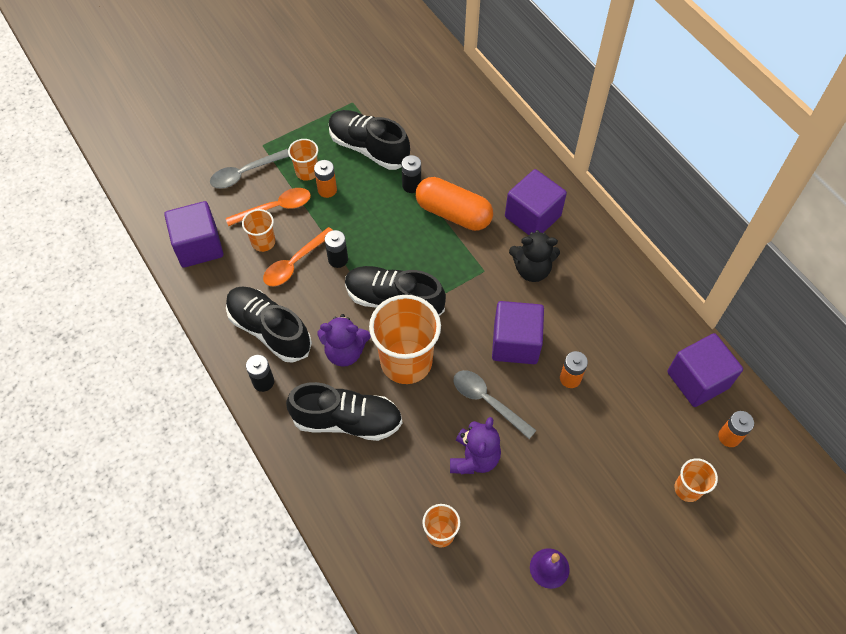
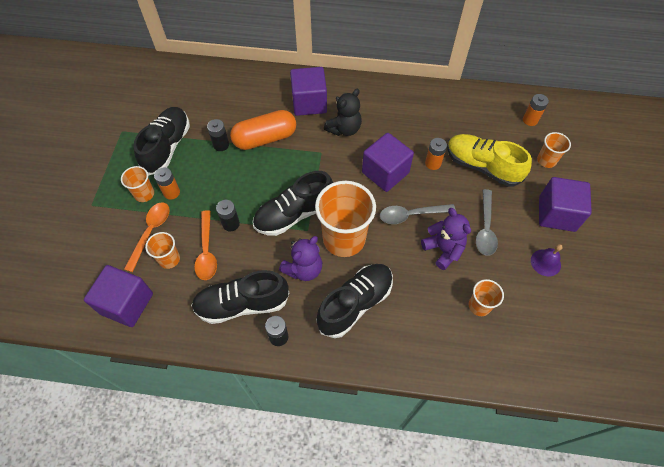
camera: 50 degrees left, 0 degrees up
grey spoon [210,149,289,188] -> grey spoon moved to [476,189,498,256]
black shoe [329,110,410,170] -> black shoe turned 120 degrees clockwise [133,107,190,175]
purple cube [667,333,743,407] -> purple cube moved to [539,177,592,232]
none -> yellow shoe [447,134,532,187]

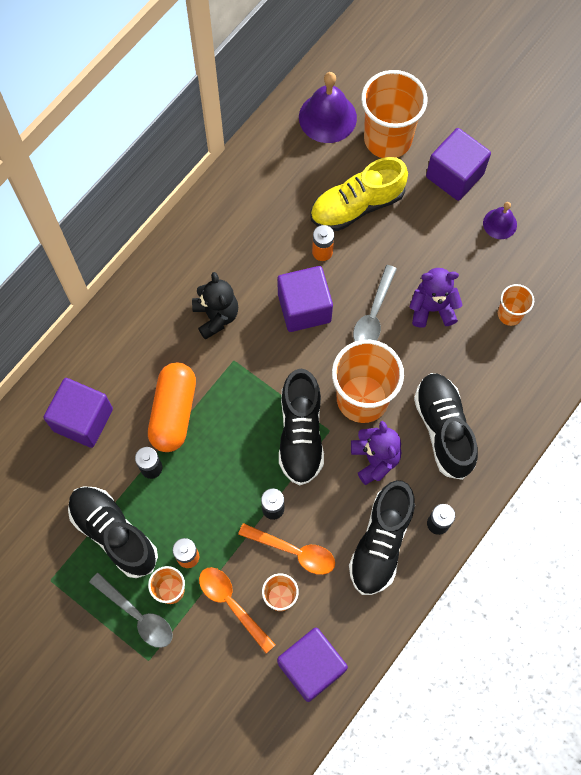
camera: 60 degrees left, 10 degrees up
purple cube [290,67,327,116] -> purple cube moved to [43,378,113,448]
grey spoon [476,189,498,256] -> grey spoon moved to [89,573,173,648]
orange battery [523,94,549,126] -> purple bell [299,72,357,143]
orange cup [537,132,571,168] -> orange cup [361,70,427,158], size x2.01

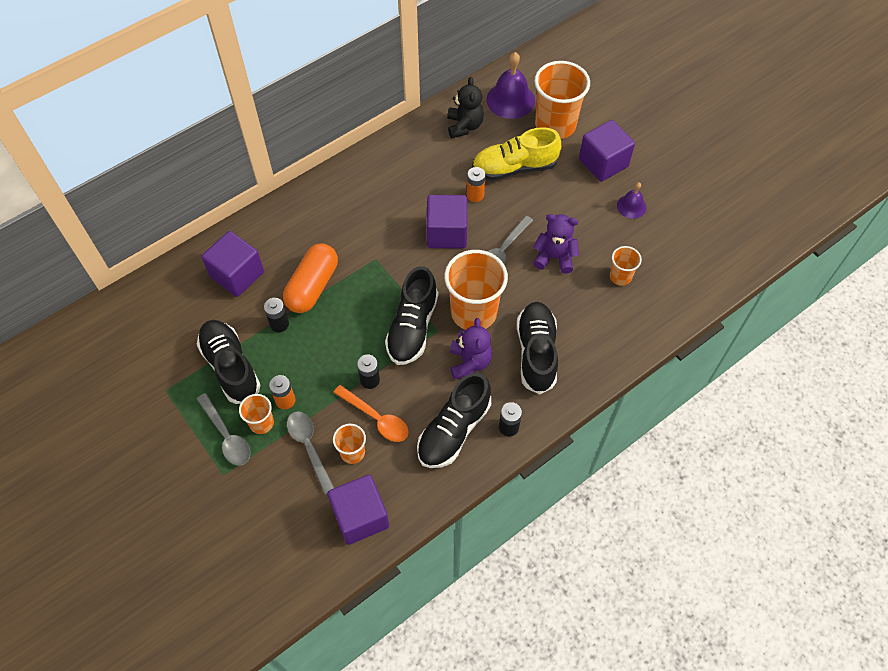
camera: 15 degrees right, 10 degrees down
black teddy bear [192,272,238,340] -> black teddy bear moved to [447,77,484,138]
orange spoon [199,567,276,653] -> grey spoon [287,411,334,495]

